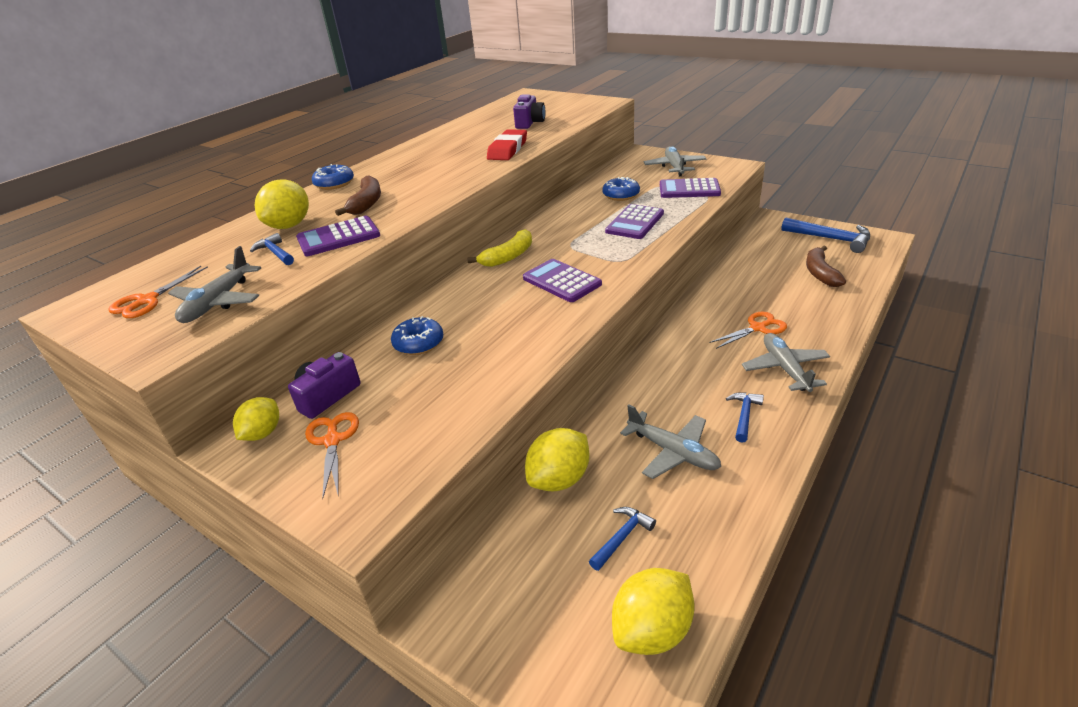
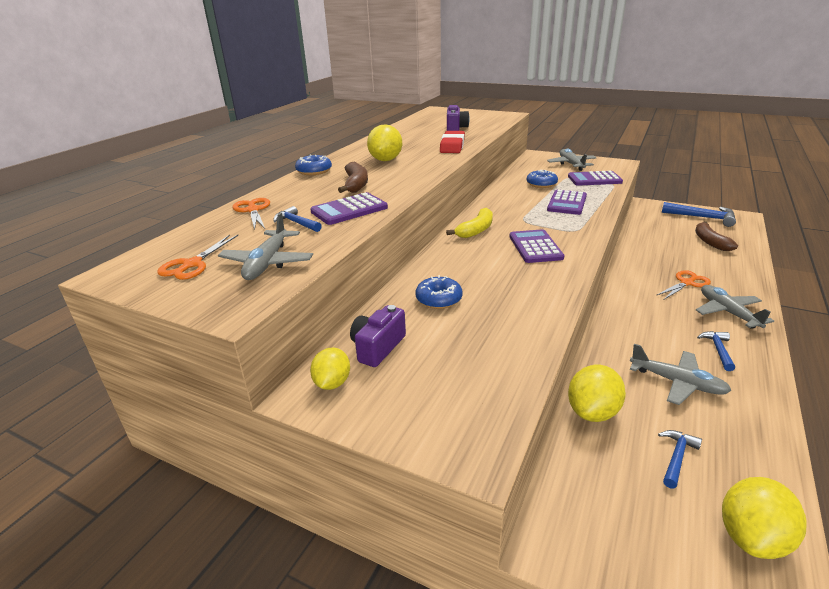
camera: 10 degrees left, 5 degrees down
yellow lemon [255,179,309,229] -> yellow lemon moved to [367,124,402,161]
orange scissors [305,412,359,499] -> orange scissors moved to [233,198,270,230]
purple calculator [523,259,602,302] -> purple calculator turned 45 degrees clockwise [510,229,564,263]

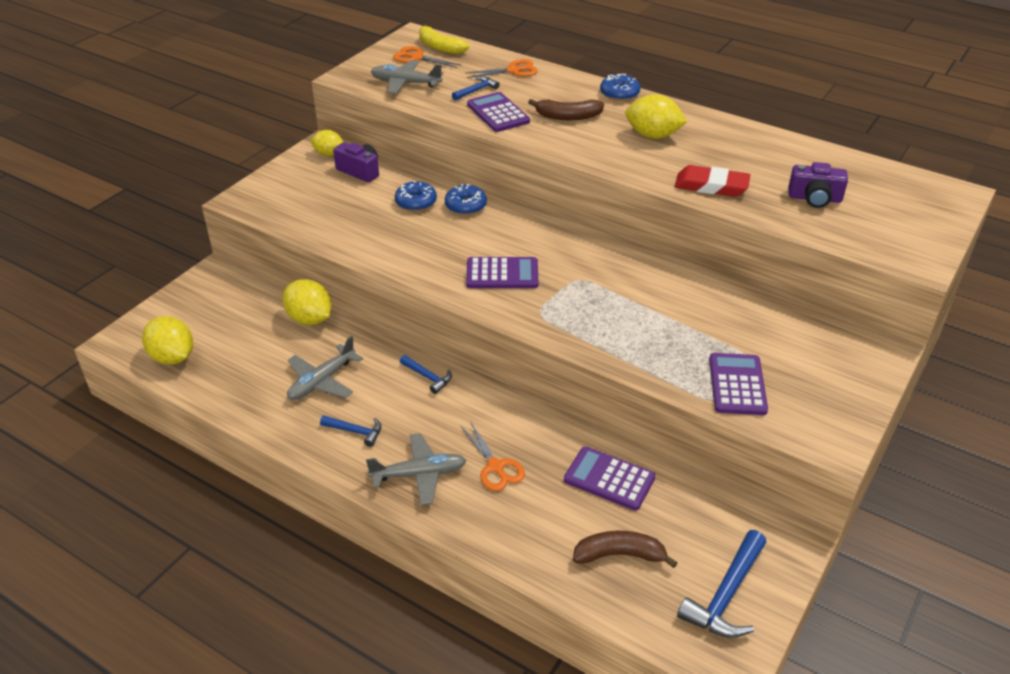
camera: 95 degrees right, 10 degrees up
yellow banana [446,208,493,238] -> yellow banana moved to [419,24,469,54]
blue donut [527,170,558,188] -> blue donut moved to [445,184,487,215]
grey plane [547,149,596,171] -> none
purple calculator [547,190,587,215] -> purple calculator moved to [564,446,656,510]
blue hammer [658,430,702,488] -> blue hammer moved to [400,355,452,394]

